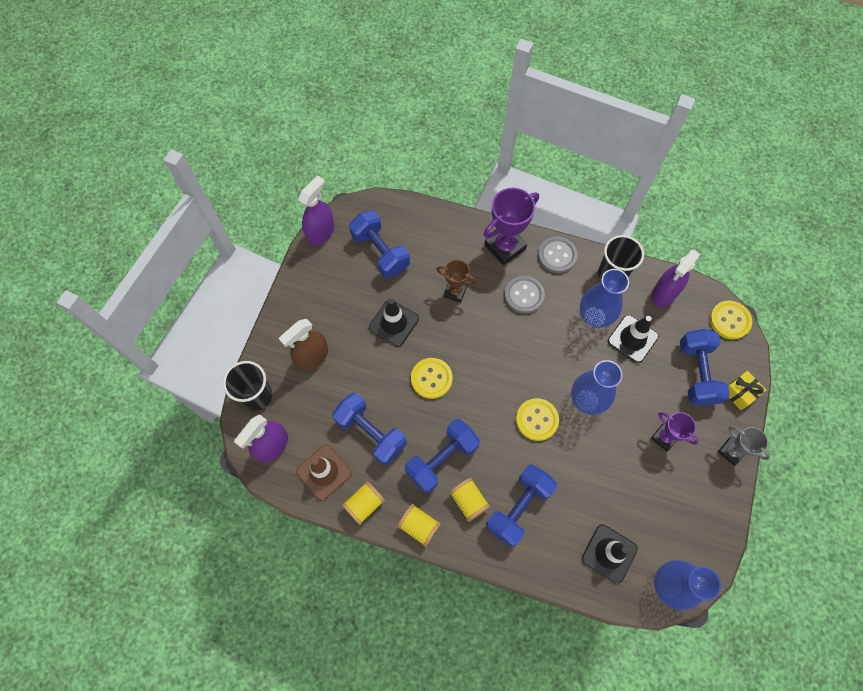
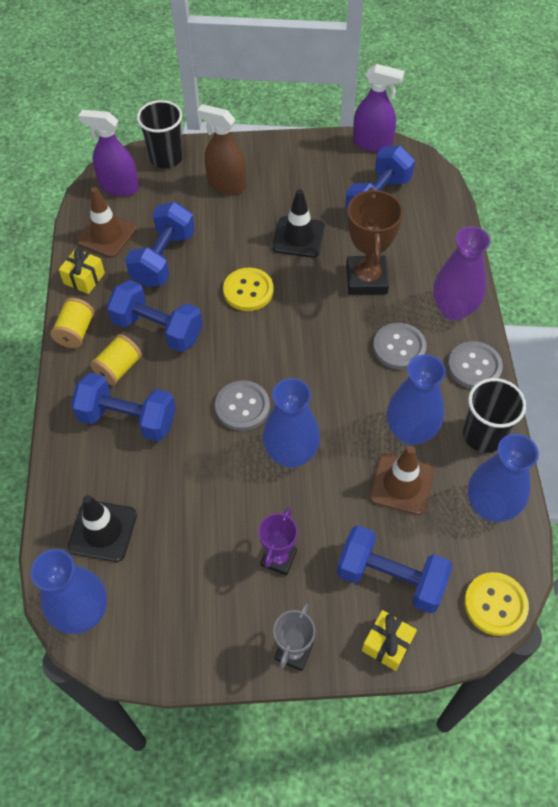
camera: 70 degrees right, 10 degrees down
yellow spool [342,481,385,525] -> yellow gift [59,247,105,294]
brown trophy [436,259,477,303] -> brown trophy [346,187,403,295], size x1.67
purple trophy [484,188,539,265] -> purple vase [433,226,491,321]
yellow button [516,398,559,441] -> grey button [215,380,270,431]
black traffic cone [607,315,659,363] -> brown traffic cone [370,446,434,515]
purple spray bottle [651,249,701,307] -> blue vase [468,434,539,522]
blue dumbbell [680,329,730,406] -> blue dumbbell turned 45 degrees clockwise [337,525,452,613]

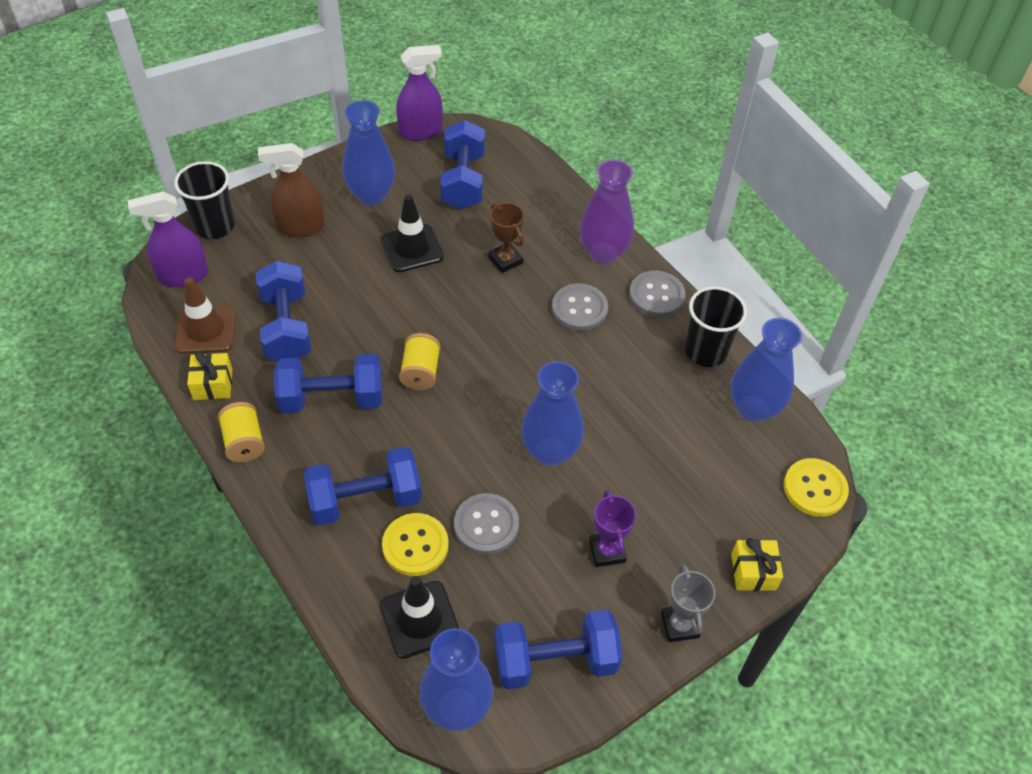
camera: 35 degrees left, 5 degrees down
yellow spool [90,334,142,385] -> yellow spool moved to [399,333,441,390]
grey button [215,380,270,431] -> grey button moved to [454,493,519,555]
yellow button [223,268,274,311] -> yellow button moved to [382,513,449,576]
blue dumbbell [337,525,452,613] -> blue dumbbell moved to [495,610,623,689]
brown trophy [346,187,403,295] -> brown trophy [489,203,524,273], size x0.60
brown traffic cone [370,446,434,515] -> none
blue vase [387,354,446,445] -> blue vase moved to [343,100,395,205]

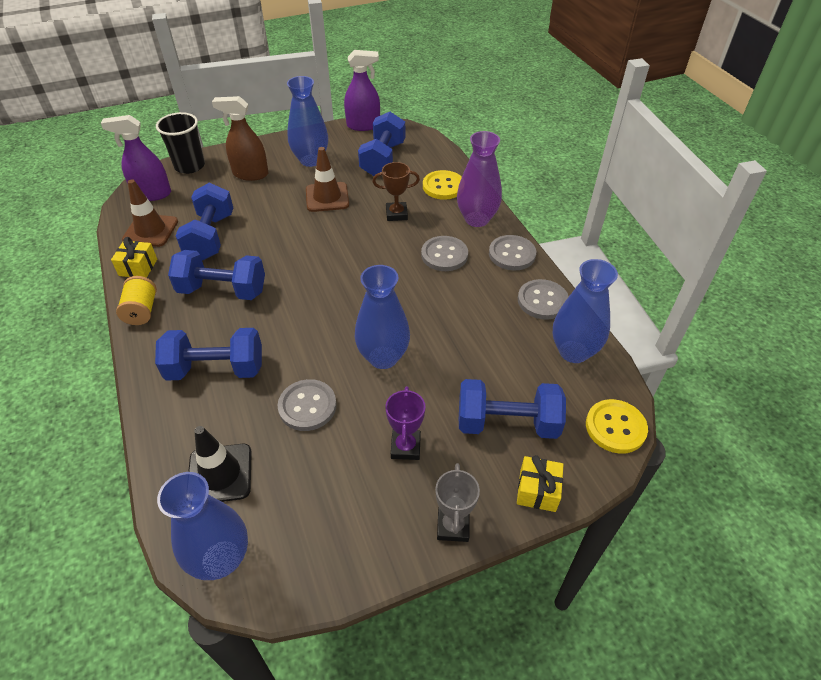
camera: 15 degrees right, 5 degrees down
black traffic cone [381,195,444,272] -> brown traffic cone [306,147,349,212]
yellow button [382,513,449,576] -> yellow button moved to [423,170,462,200]
yellow spool [399,333,441,390] -> none
brown trophy [489,203,524,273] -> brown trophy turned 75 degrees counterclockwise [372,162,420,221]
blue dumbbell [495,610,623,689] -> blue dumbbell moved to [459,379,566,439]
black cup [685,286,747,367] -> grey button [518,279,569,320]

